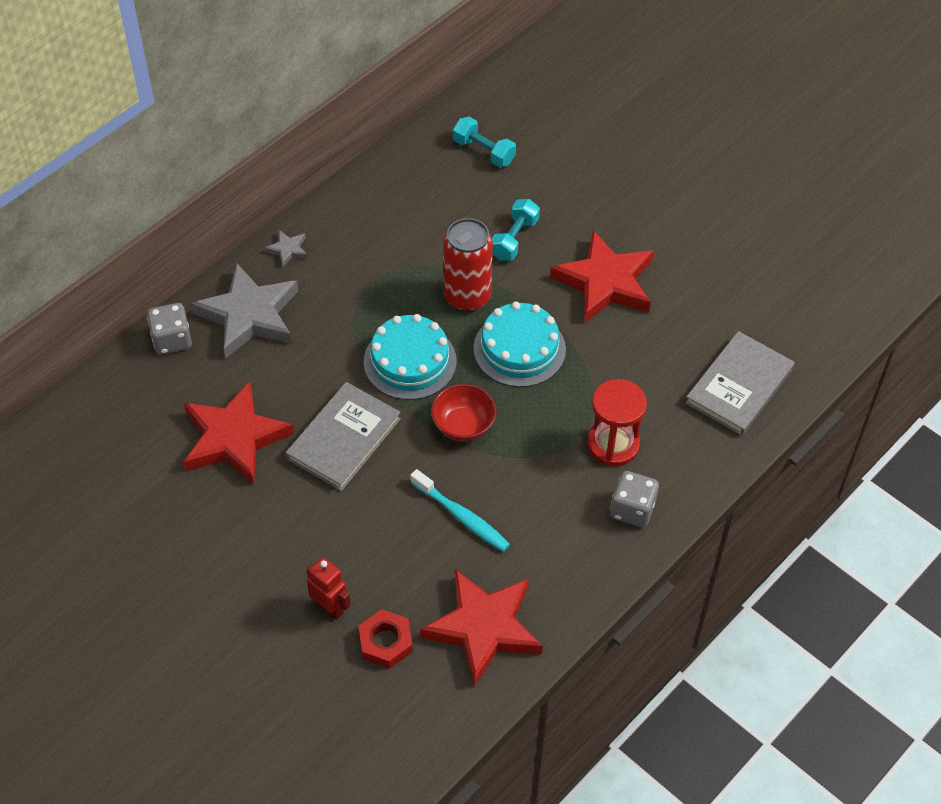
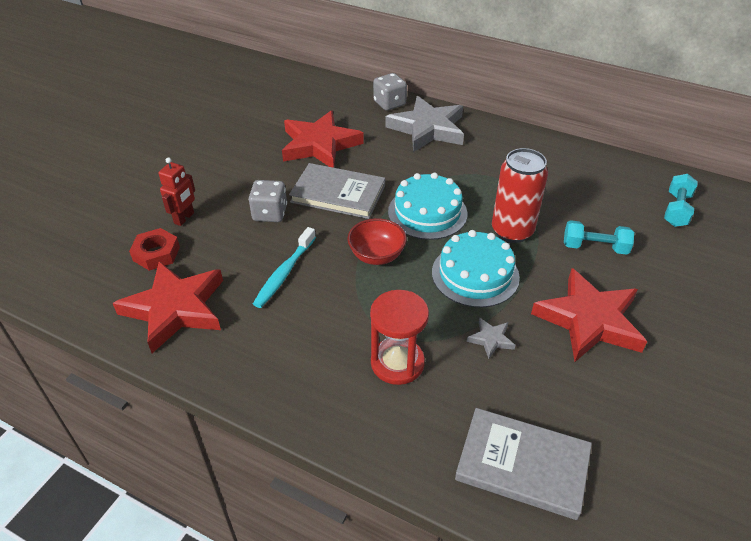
camera: 75 degrees right, 10 degrees down
grey star [264,230,308,267] -> grey star moved to [467,318,516,359]
grey dice [610,471,659,527] -> grey dice moved to [249,180,287,222]

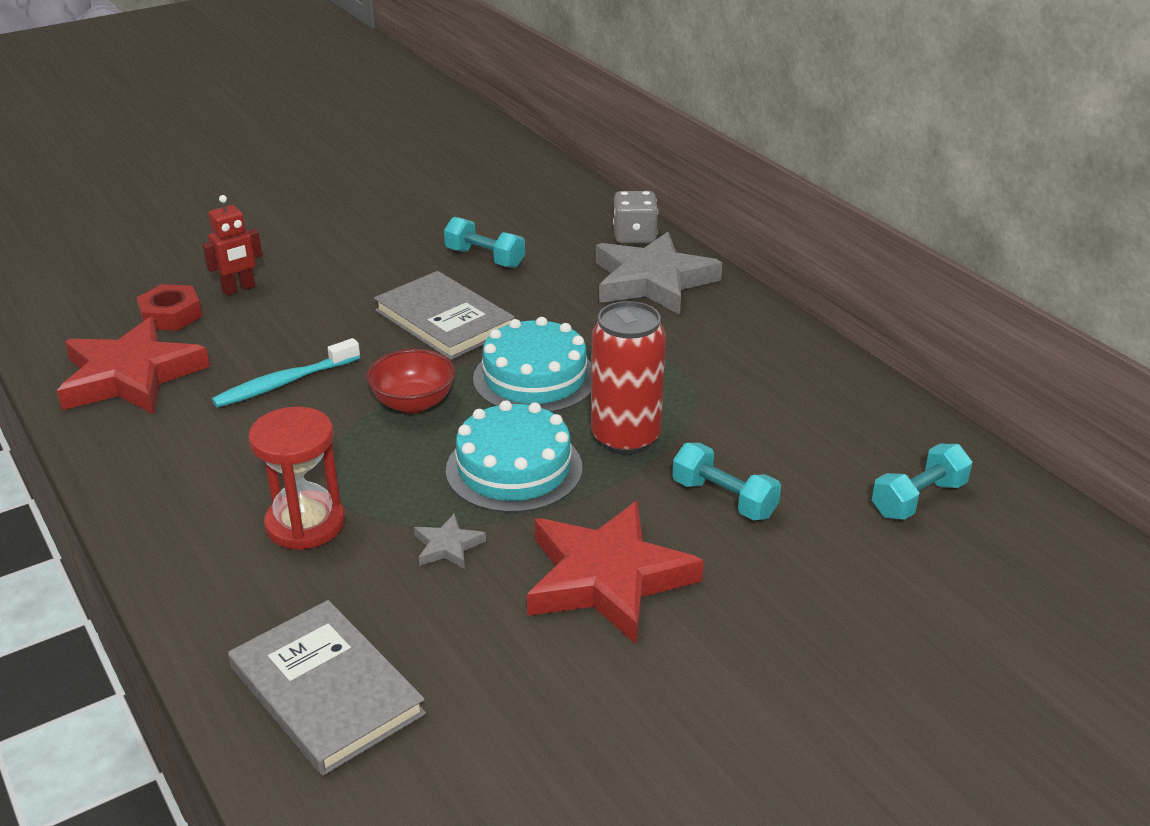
camera: 30 degrees right, 10 degrees down
grey dice [249,180,287,222] -> none
red star [282,110,364,168] -> turquoise dumbbell [444,217,525,268]

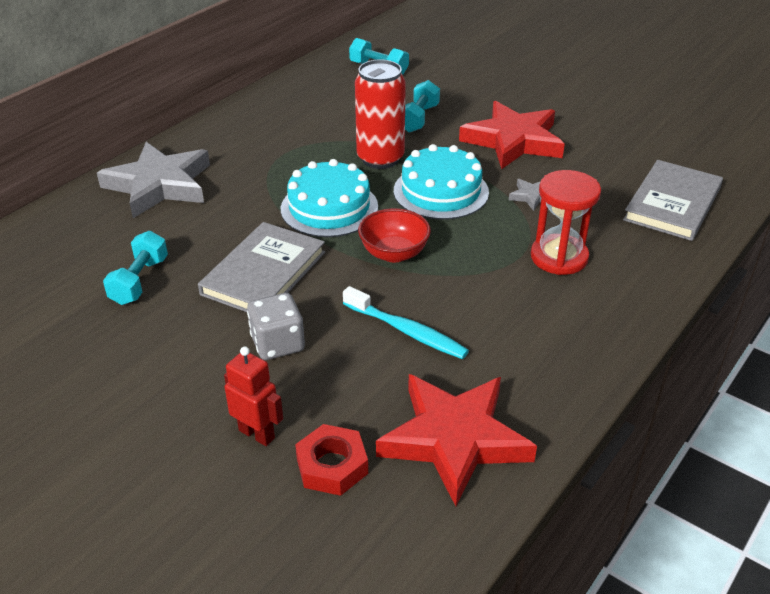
camera: 110 degrees left, 5 degrees up
grey dice [613,191,658,243] -> grey dice moved to [247,293,305,360]

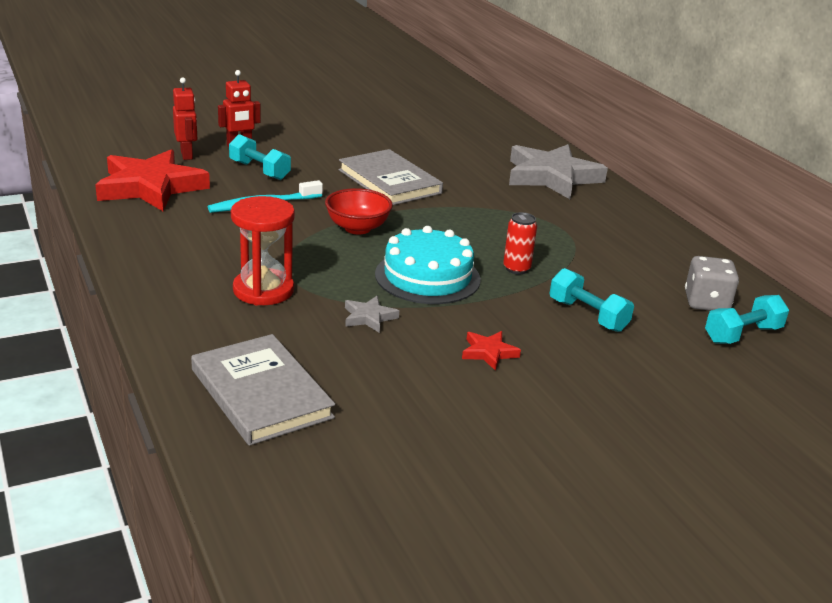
camera: 115 degrees right, 10 degrees down
turquoise dumbbell [103,231,168,305] -> turquoise dumbbell moved to [229,134,291,180]
grey dice [247,293,305,360] -> grey dice moved to [685,256,739,311]
turquoise cake [281,159,378,237] -> none
red nut [295,424,368,496] -> red robot [173,77,197,160]
red can [355,59,406,169] -> red can [503,212,537,274], size x0.52
red star [459,101,565,169] -> red star [462,331,521,371], size x0.42

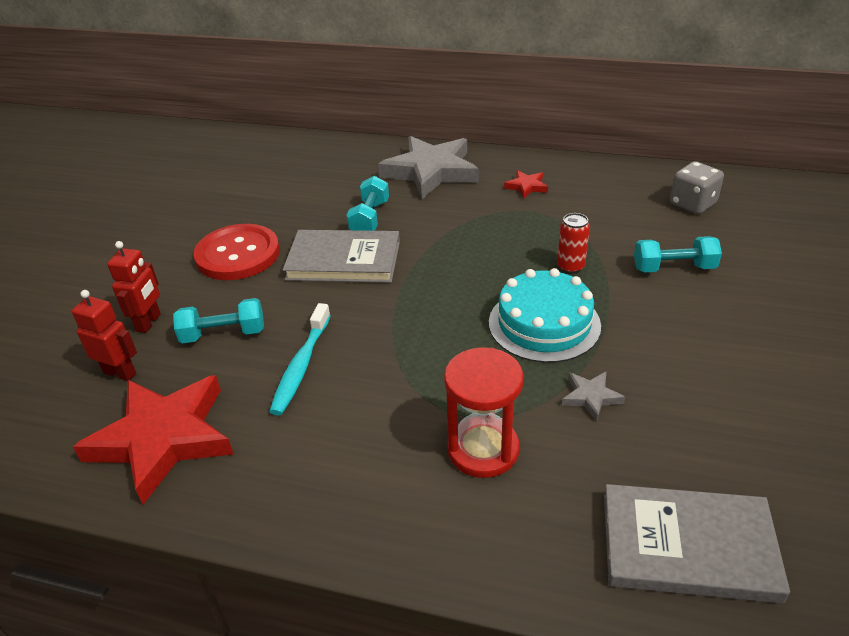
camera: 45 degrees left, 10 degrees up
red bowl [325,188,393,234] -> none
red star [462,331,521,371] -> red star moved to [504,170,548,199]
turquoise dumbbell [705,295,789,344] -> turquoise dumbbell moved to [347,176,389,231]
none -> red button [194,224,280,280]

